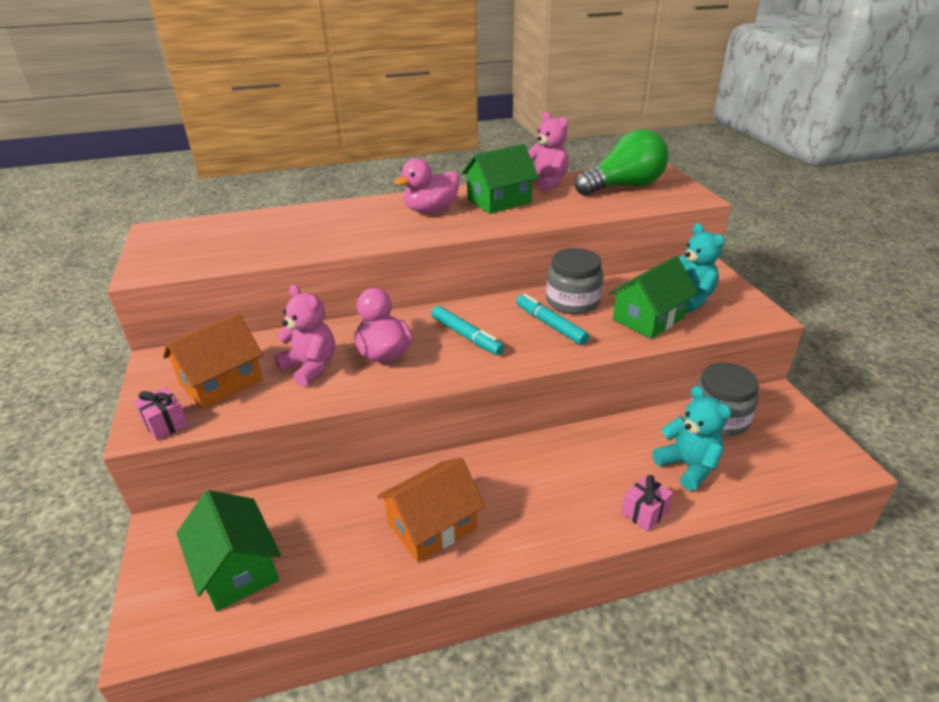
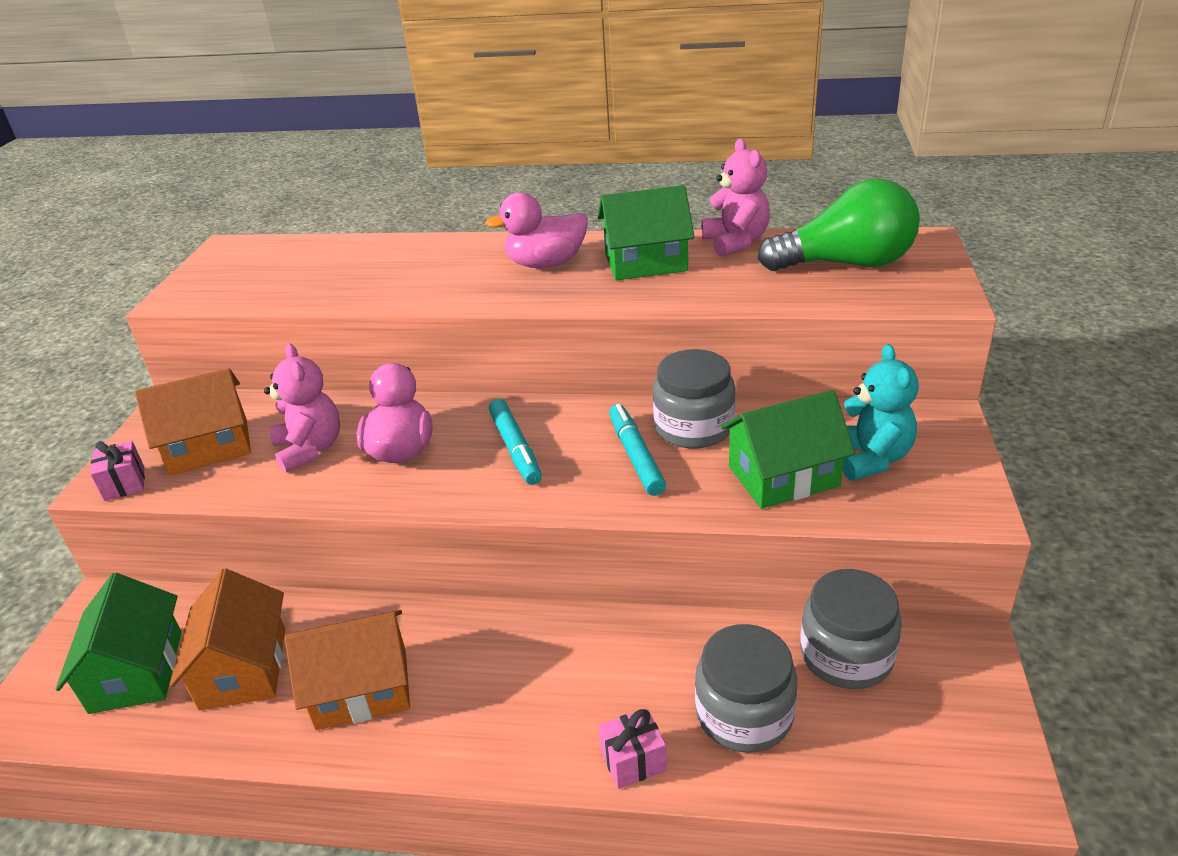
camera: 25 degrees right, 0 degrees up
turquoise teddy bear [652,386,731,491] -> grey jar [695,624,797,753]
none -> orange house [170,569,285,710]

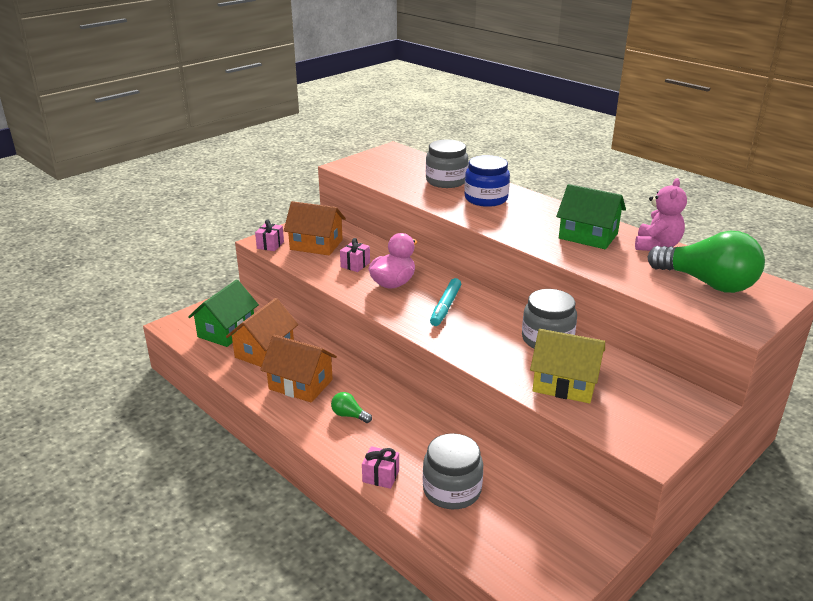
camera: 35 degrees right, 5 degrees down
pink teddy bear [264,344,340,473] -> pink gift [340,238,370,272]
pink duck [485,192,588,268] -> none
turquoise marker [609,404,666,496] -> none
green house [721,390,855,509] -> yellow house [530,329,605,403]
grey jar [800,569,902,689] -> grey jar moved to [426,139,468,188]
turquoise teddy bear [843,344,919,481] -> none
none -> green light bulb [331,392,372,423]
none -> blue jar [464,155,510,207]

